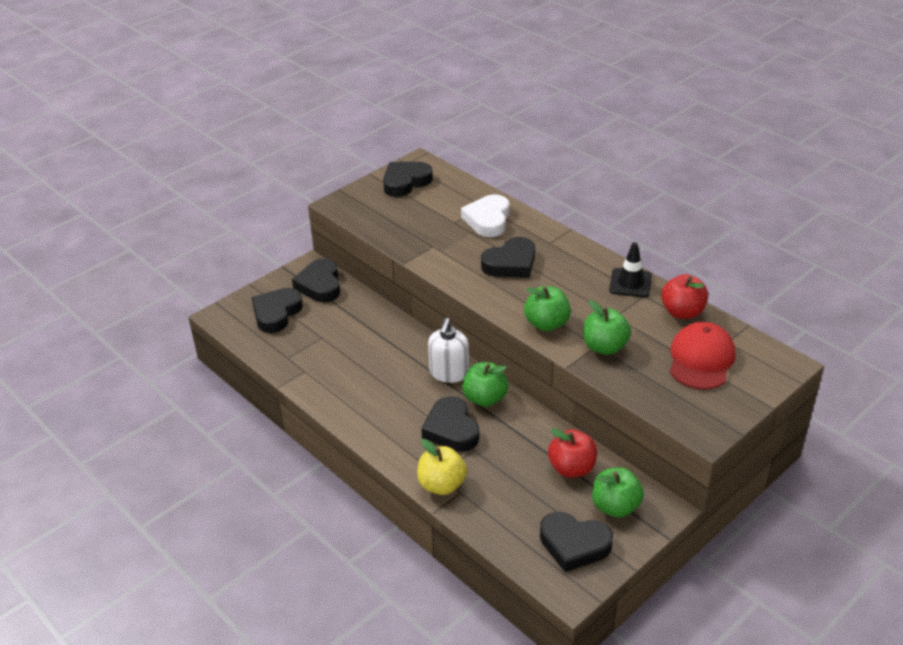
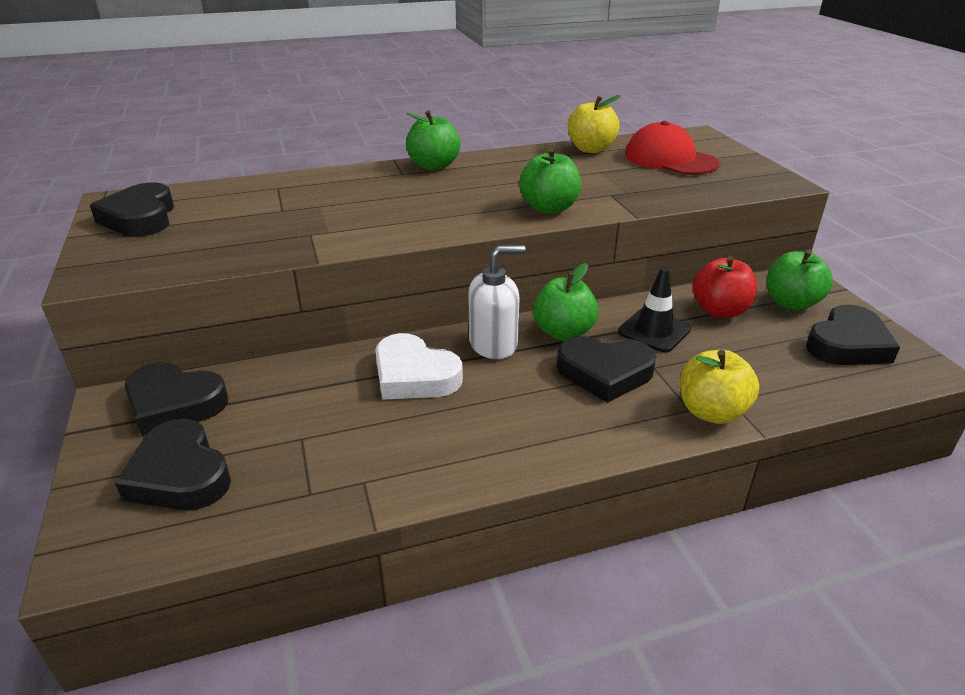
camera: 65 degrees left, 5 degrees down
white soap dispenser [428,318,469,383] -> white soap dispenser turned 60 degrees counterclockwise [468,245,526,359]
white heart [461,194,510,237] -> white heart moved to [375,333,463,400]
black heart [481,237,535,278] -> none
green apple [583,300,631,355] -> green apple moved to [406,111,461,170]
black traffic cone [609,242,652,298] -> black traffic cone moved to [618,267,691,353]
red apple [661,274,708,319] -> yellow apple [568,95,621,153]

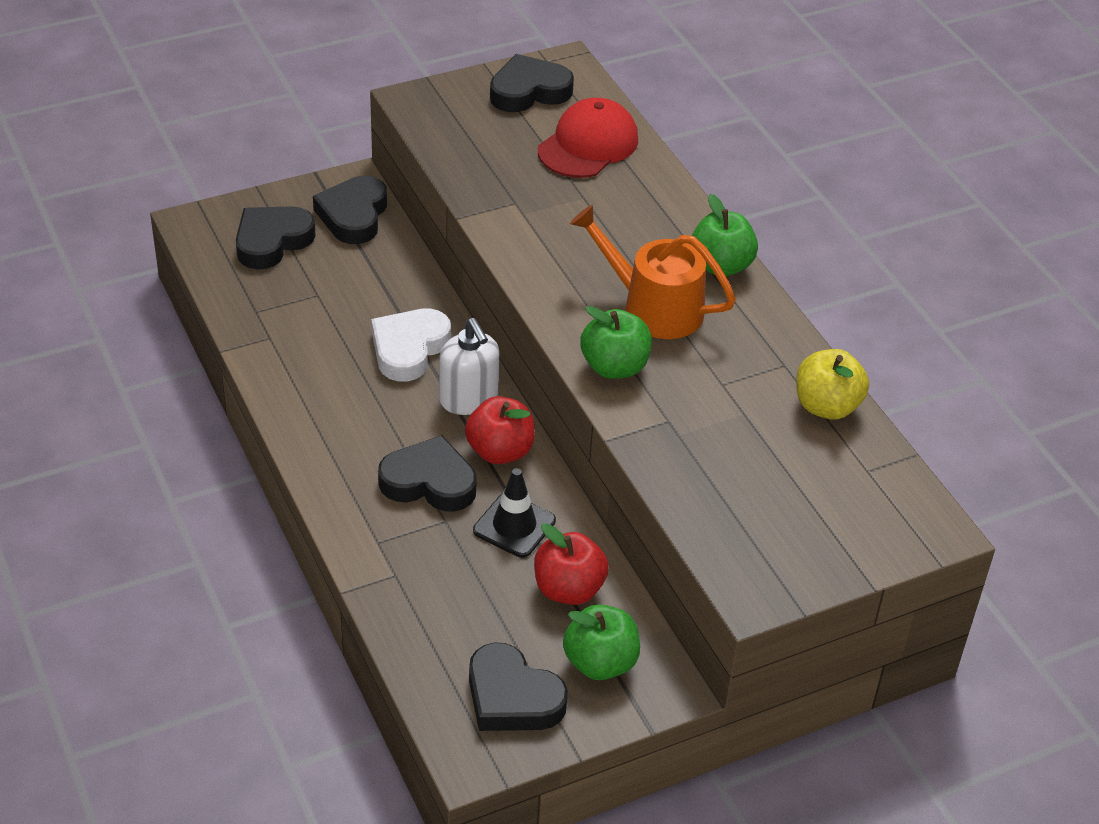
camera: 80 degrees right, 10 degrees up
green apple [533,263,599,340] -> red apple [465,396,535,464]
black heart [557,336,656,403] -> black heart turned 105 degrees clockwise [378,435,477,512]
red cap [625,121,720,175] -> red cap moved to [538,98,638,178]
yellow apple [680,350,759,424] -> none
none -> orange watering can [570,205,736,339]

